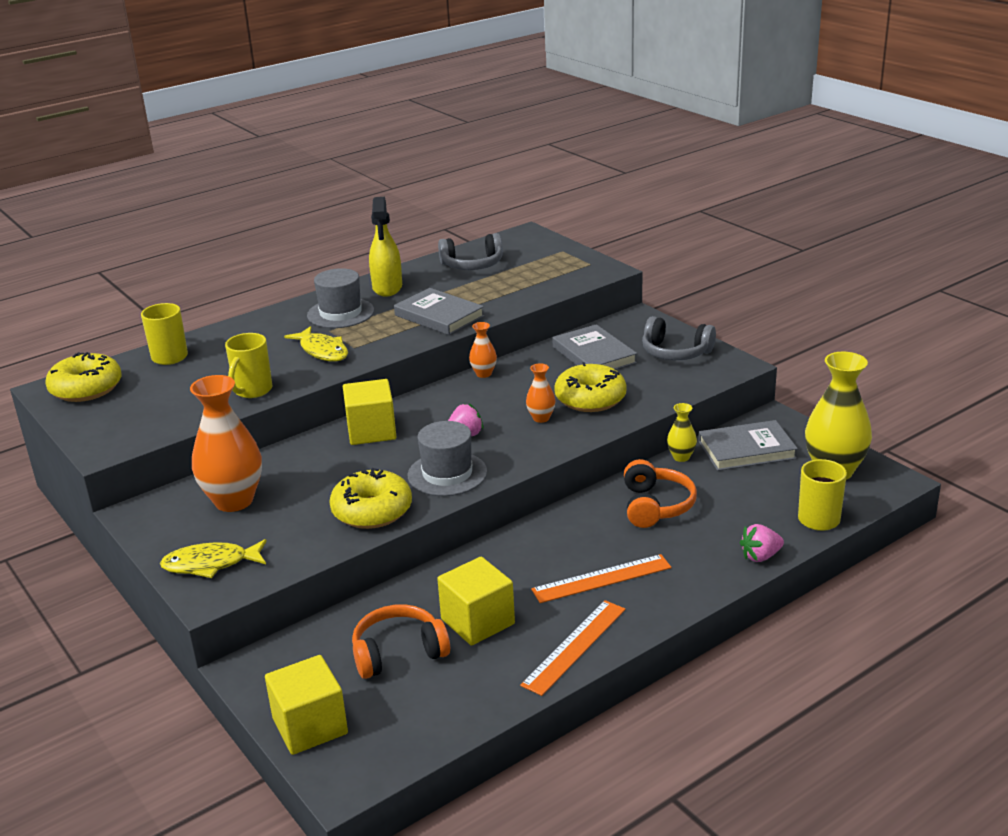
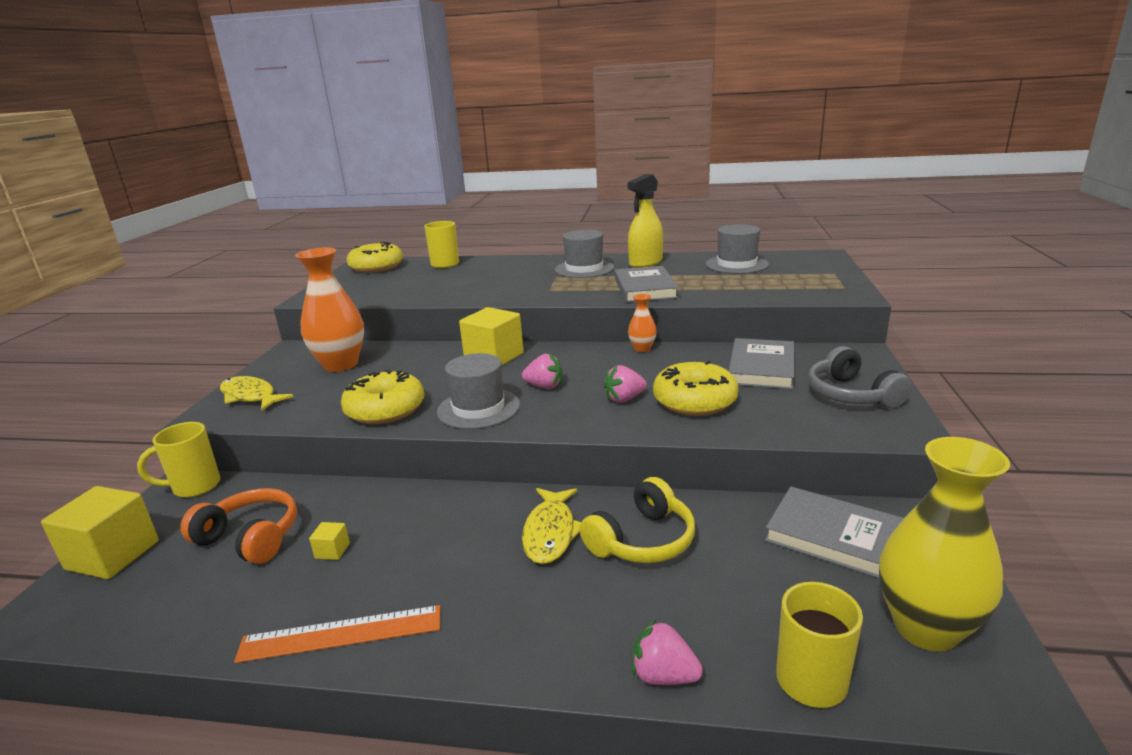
camera: 45 degrees right, 5 degrees down
yellow mug [225,333,273,398] -> yellow mug moved to [137,422,220,498]
yellow fish [284,326,348,361] -> yellow fish moved to [522,488,581,564]
yellow cube [437,557,515,646] -> yellow cube [309,522,350,560], size x0.42
grey headphones [438,233,503,270] -> grey hat [706,224,769,274]
orange vase [526,363,556,423] -> pink strawberry [604,365,647,403]
orange ruler [531,554,672,603] -> none
orange headphones [624,459,697,528] -> yellow headphones [580,477,695,563]
yellow vase [667,403,697,462] -> none

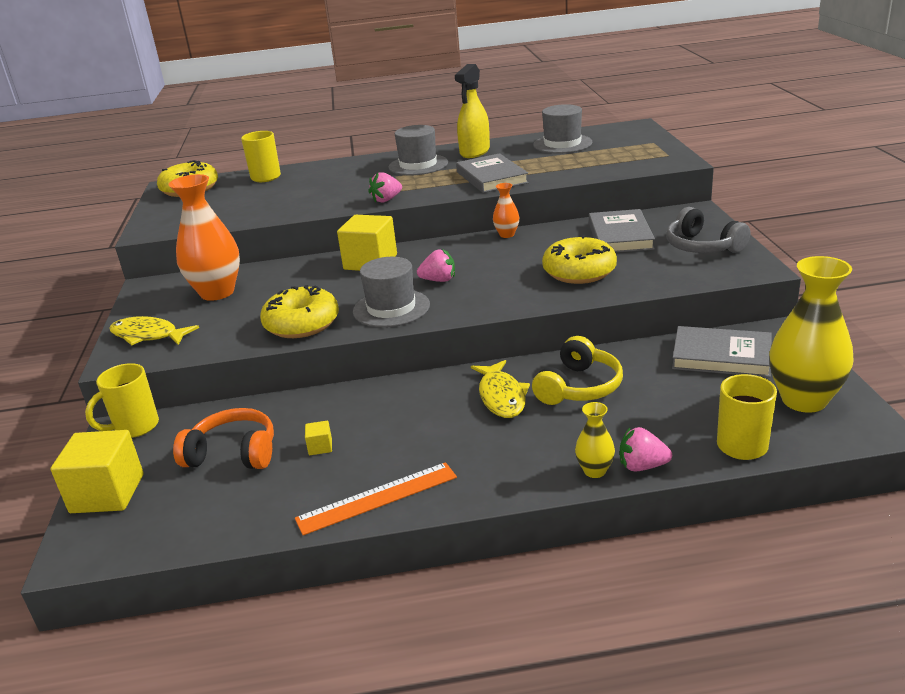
camera: 15 degrees left, 5 degrees up
pink strawberry [604,365,647,403] -> pink strawberry moved to [369,172,402,203]
none -> yellow vase [575,402,615,478]

